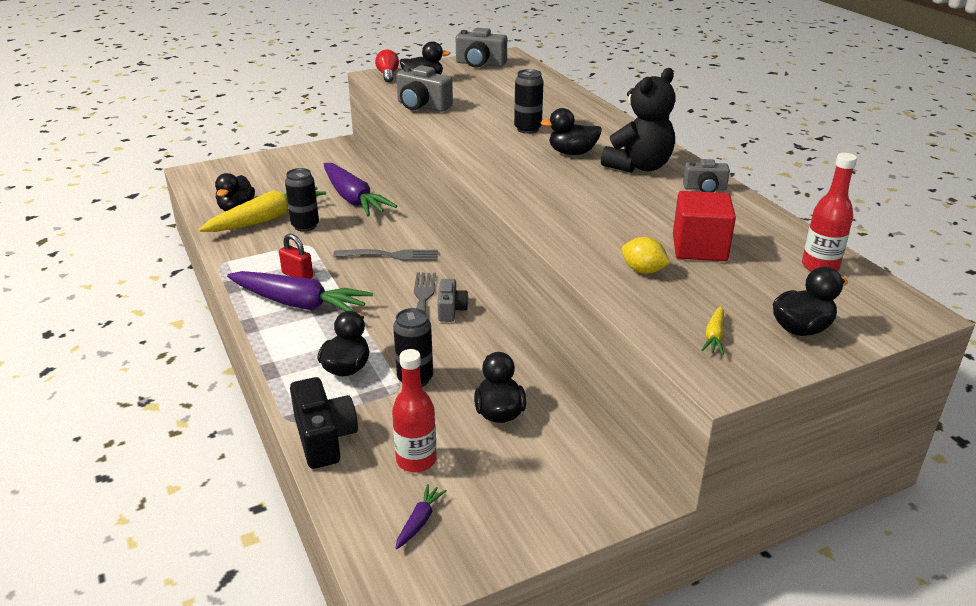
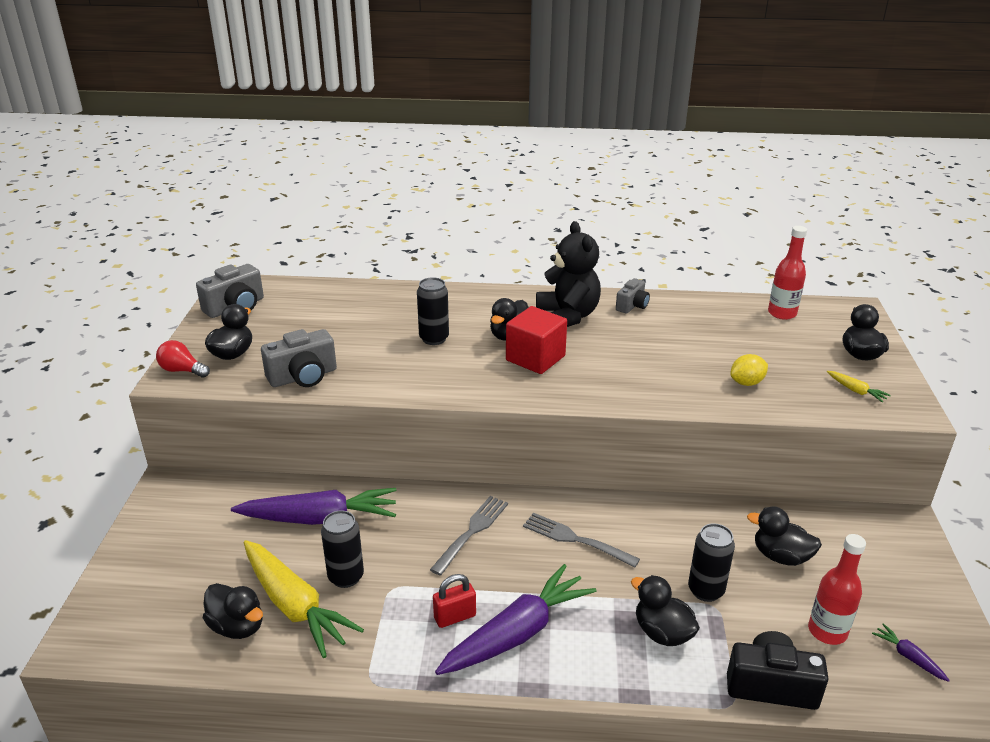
camera: 60 degrees left, 0 degrees up
yellow carrot [199,187,326,232] -> yellow carrot turned 150 degrees clockwise [244,540,364,658]
grey camera [437,279,469,322] -> none
red cube [673,191,736,261] -> red cube moved to [506,306,567,374]

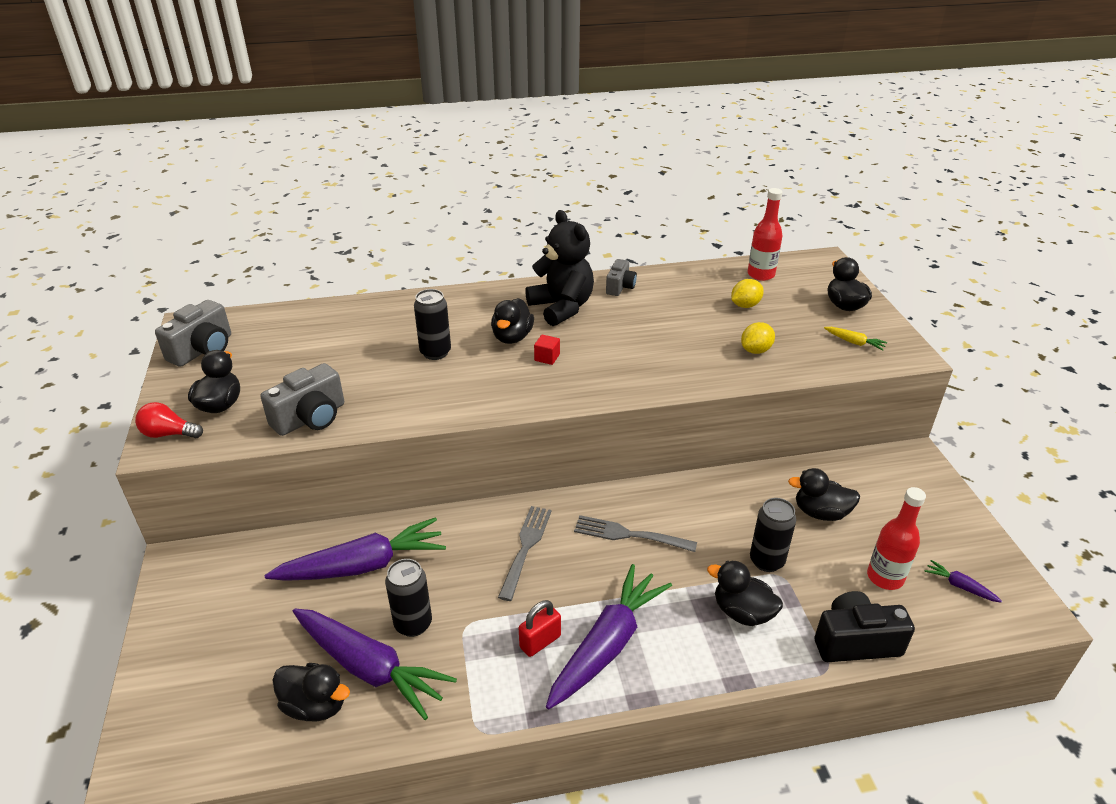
camera: 15 degrees left, 5 degrees up
yellow carrot [244,540,364,658] -> purple carrot [293,608,457,720]
red cube [506,306,567,374] -> red cube [534,334,560,365], size x0.44
none -> yellow lemon [731,279,764,308]

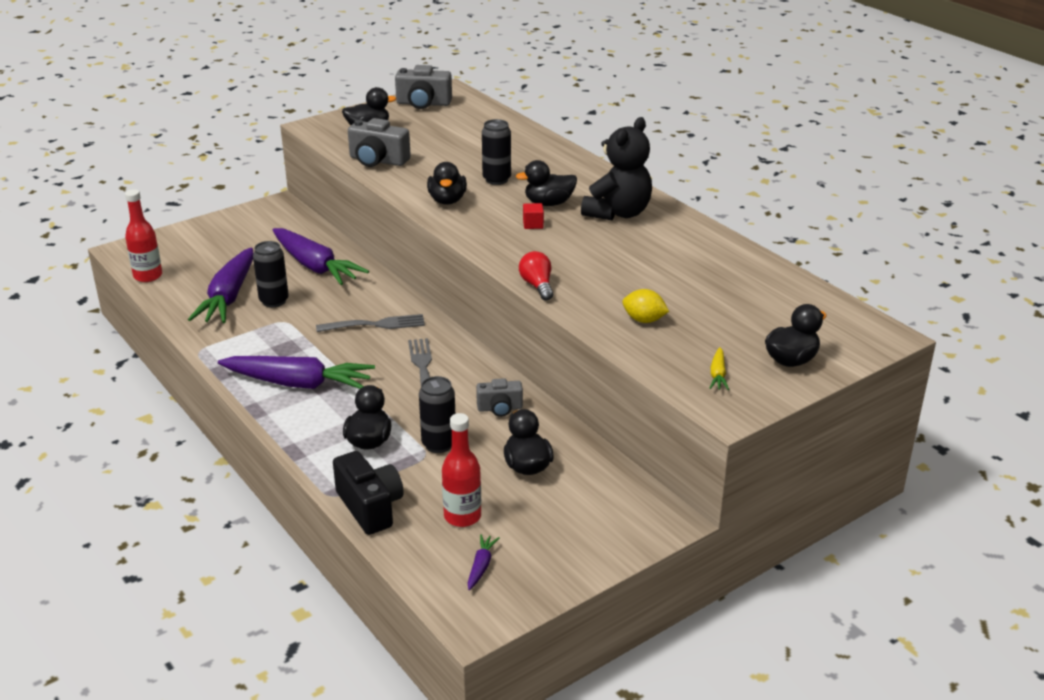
camera: 65 degrees right, 5 degrees down
red light bulb [135,402,203,438] -> red light bulb moved to [519,251,553,300]
black duck [272,663,350,722] -> black duck moved to [427,162,467,205]
red padlock [519,600,561,657] -> none
grey camera [606,259,637,296] -> grey camera moved to [476,378,523,417]
yellow lemon [731,279,764,308] -> none
red bottle [748,188,782,281] -> red bottle moved to [125,189,162,282]

